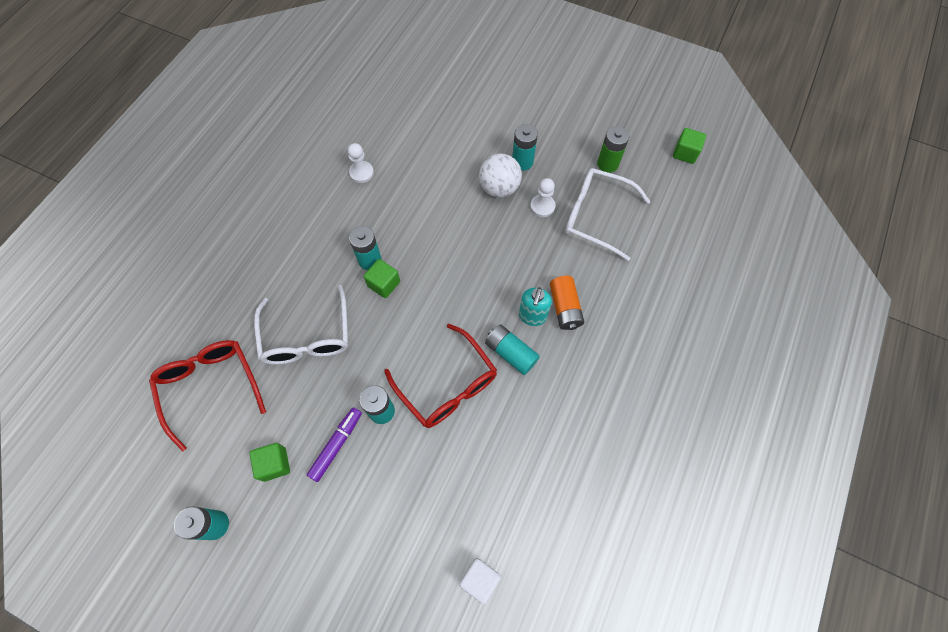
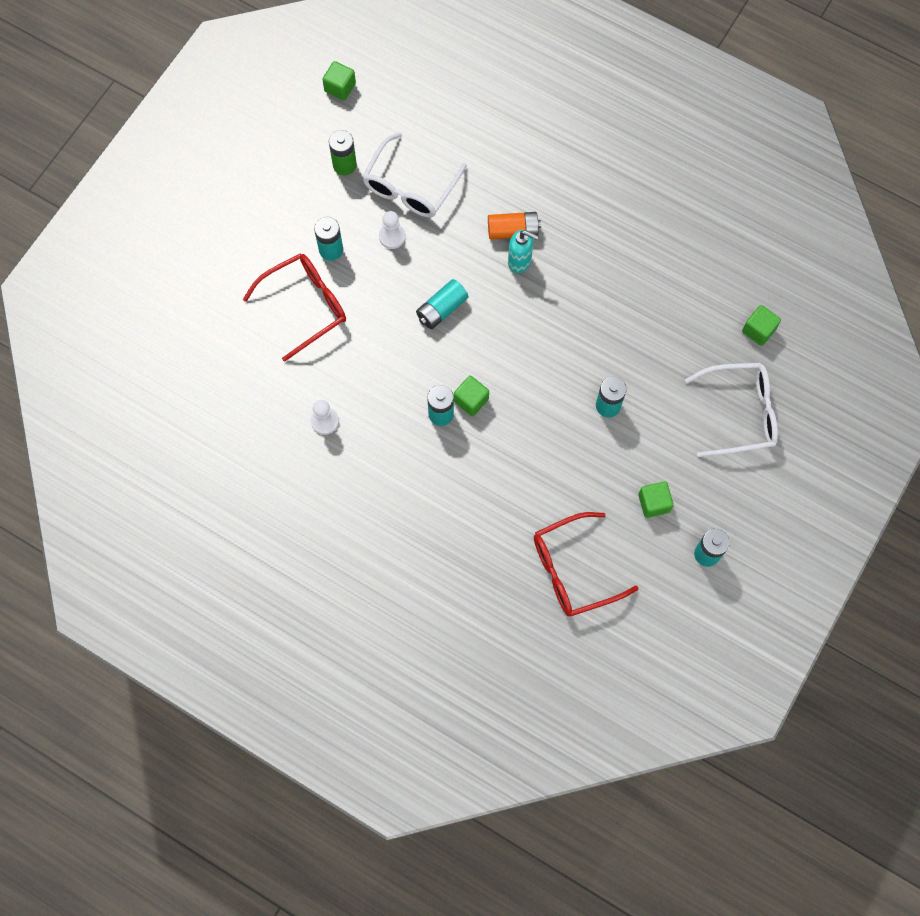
camera: 85 degrees left, 5 degrees up
white glasses [254,285,348,365] -> white glasses moved to [685,363,778,457]
purple marker [307,408,362,482] -> none
red glasses [384,324,497,428] -> red glasses moved to [243,254,346,362]
white cube [459,558,501,604] -> green cube [742,305,781,346]
white ball [479,153,522,198] -> none
turquoise battery [485,324,540,375] -> turquoise battery moved to [416,279,468,329]

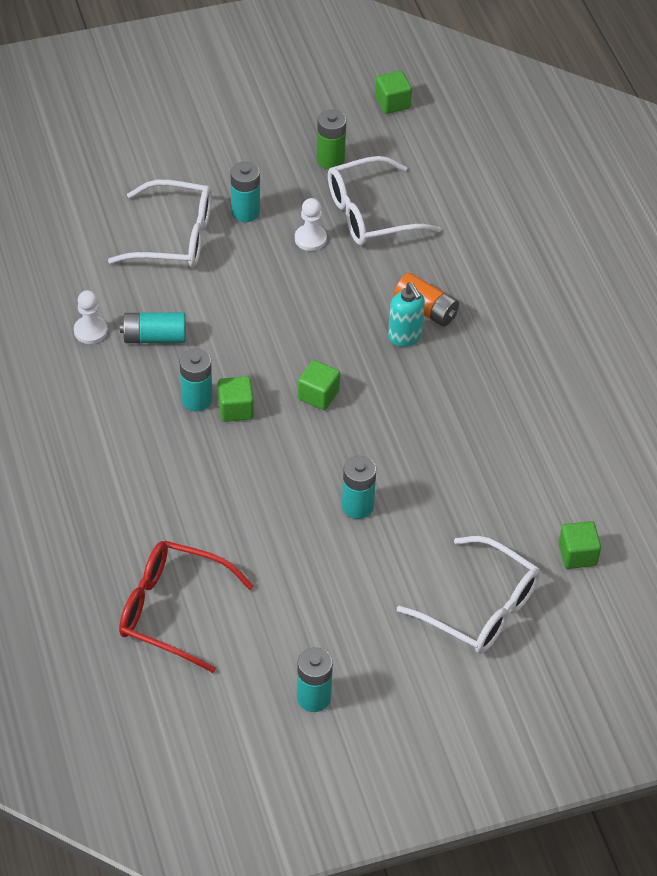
camera: 40 degrees right, 20 degrees down
red glasses [243,254,346,362] -> white glasses [108,180,212,267]
turquoise battery [416,279,468,329] -> turquoise battery moved to [120,312,186,343]
green cube [638,482,674,518] -> green cube moved to [298,360,340,410]

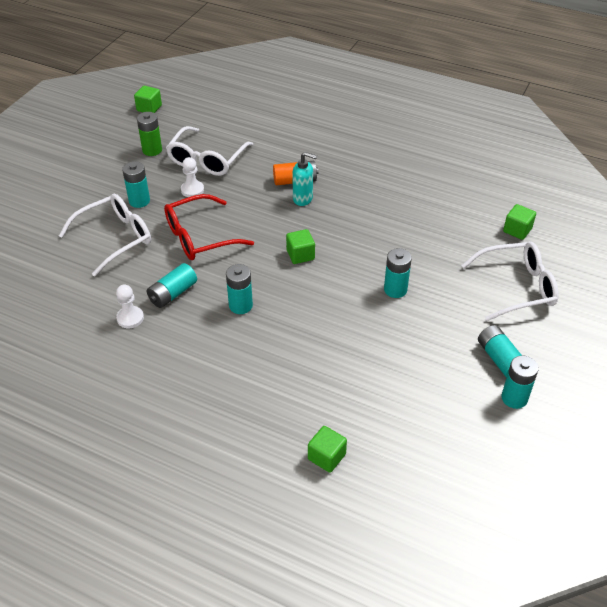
camera: 45 degrees left, 5 degrees down
red glasses [119,541,254,673] -> red glasses moved to [164,194,254,260]
green cube [218,376,254,422] -> green cube moved to [308,426,347,473]
none -> turquoise battery [478,325,522,378]

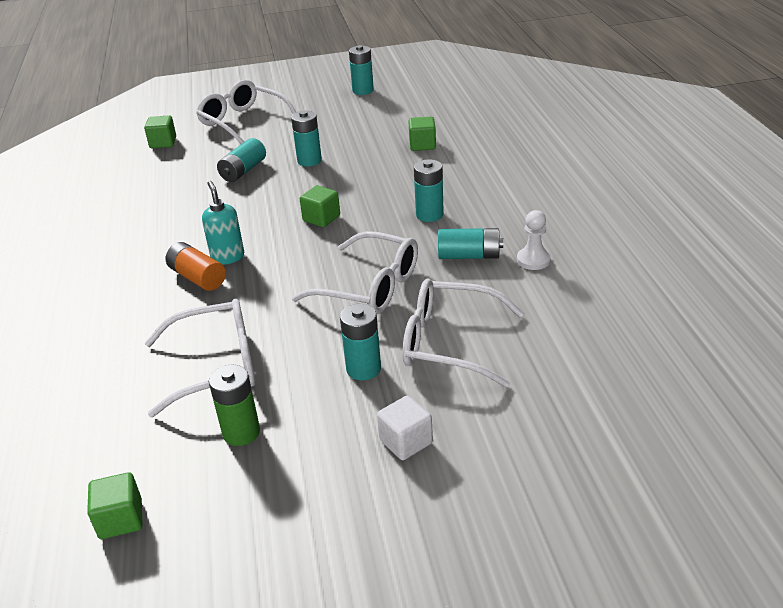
camera: 125 degrees left, 10 degrees down
red glasses [164,194,254,260] -> white glasses [292,231,418,314]
white pawn [181,157,204,197] -> none
green cube [308,426,347,473] -> green cube moved to [408,117,436,151]
turquoise battery [478,325,522,378] -> turquoise battery moved to [217,138,266,182]
none -> white cube [377,396,433,460]

